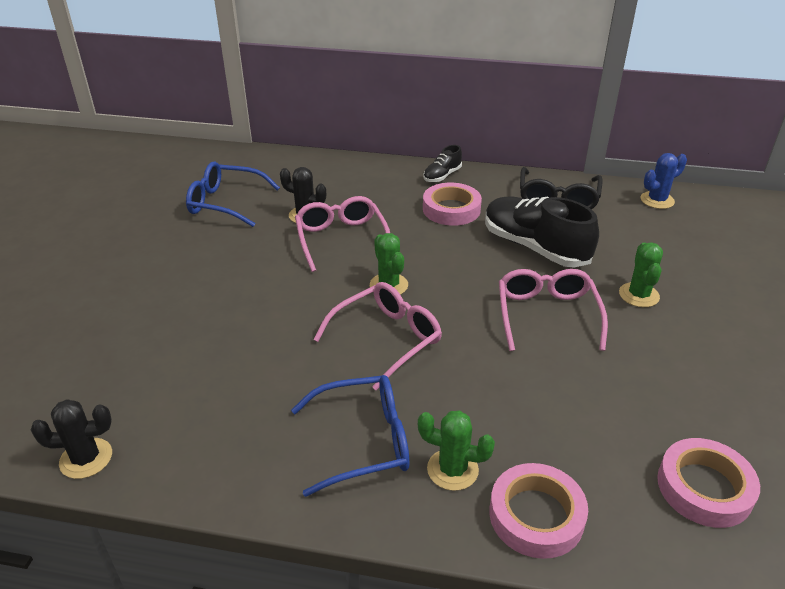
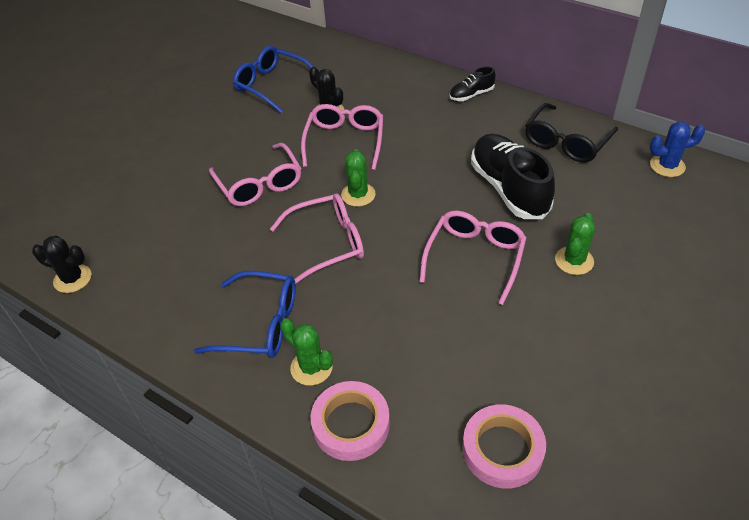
camera: 25 degrees right, 10 degrees up
pink tape [423,183,482,226] -> none
none -> pink glasses [209,143,301,206]

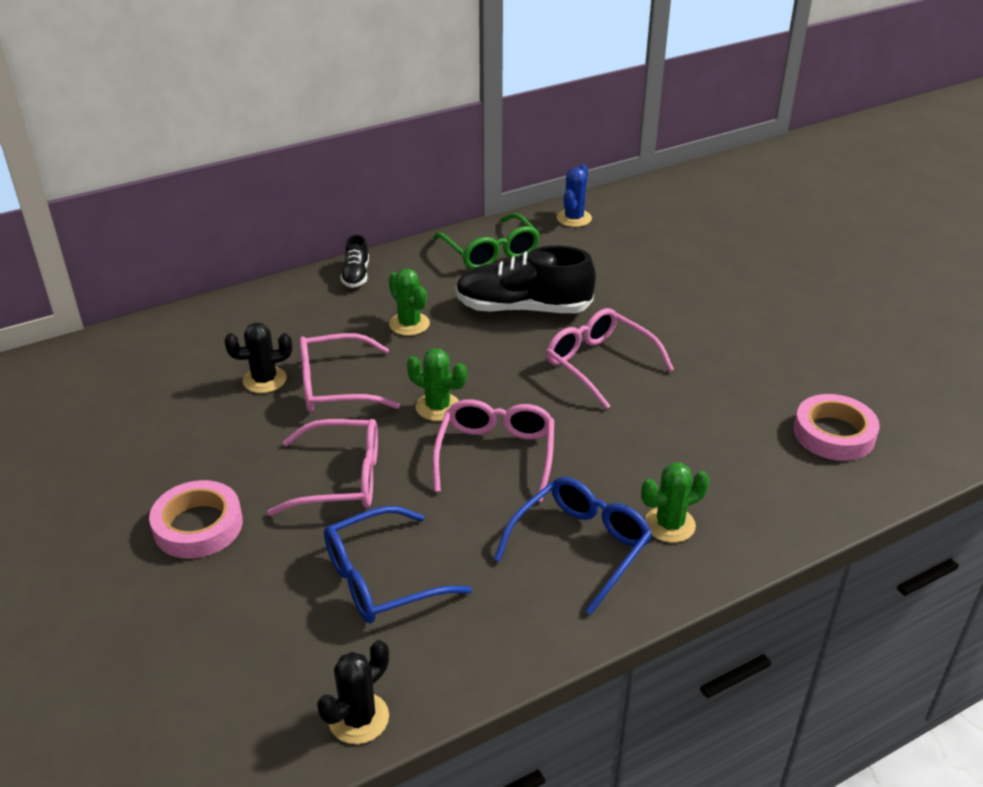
camera: 65 degrees left, 10 degrees down
blue glasses [233,46,313,113] -> blue glasses moved to [324,506,472,624]
pink glasses [301,104,383,170] -> pink glasses turned 45 degrees counterclockwise [299,333,400,412]
pink tape [311,381,390,461] -> pink tape moved to [149,480,243,559]
black glasses [525,103,618,162] -> green glasses [433,213,540,269]
green cactus [555,213,595,275] -> green cactus moved to [389,269,430,336]

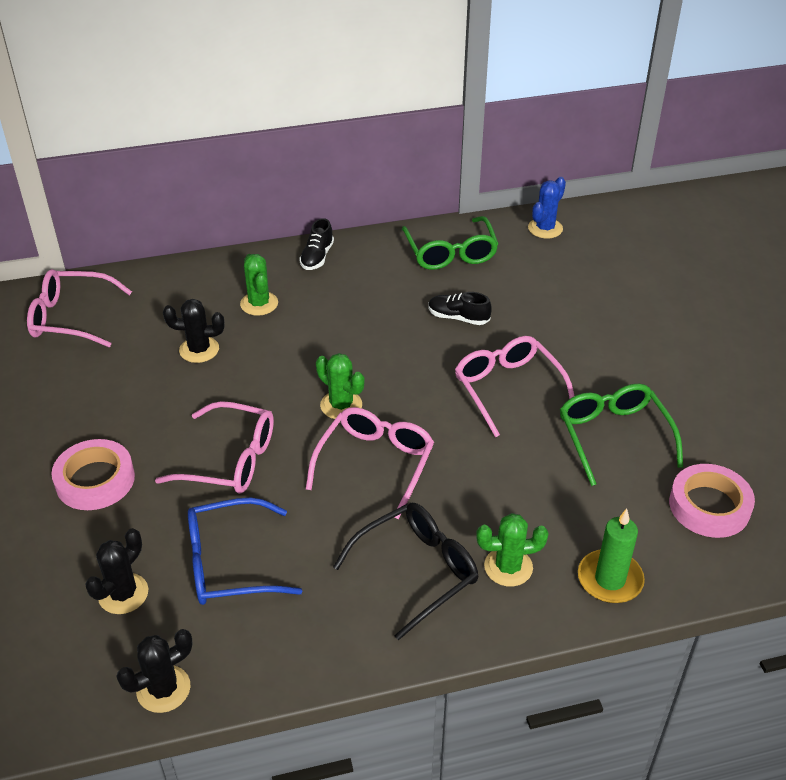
camera: 15 degrees right, 5 degrees up
pink glasses [299,333,400,412] -> pink glasses moved to [27,269,132,347]
green cactus [389,269,430,336] -> green cactus moved to [240,254,278,316]
black shoe [456,246,596,313] -> black shoe [428,292,492,325], size x0.49
blue glasses [494,477,652,615] -> black glasses [333,503,479,640]
none -> black cactus [85,528,148,614]
none -> green glasses [560,384,683,486]
none -> green candle [578,509,645,603]

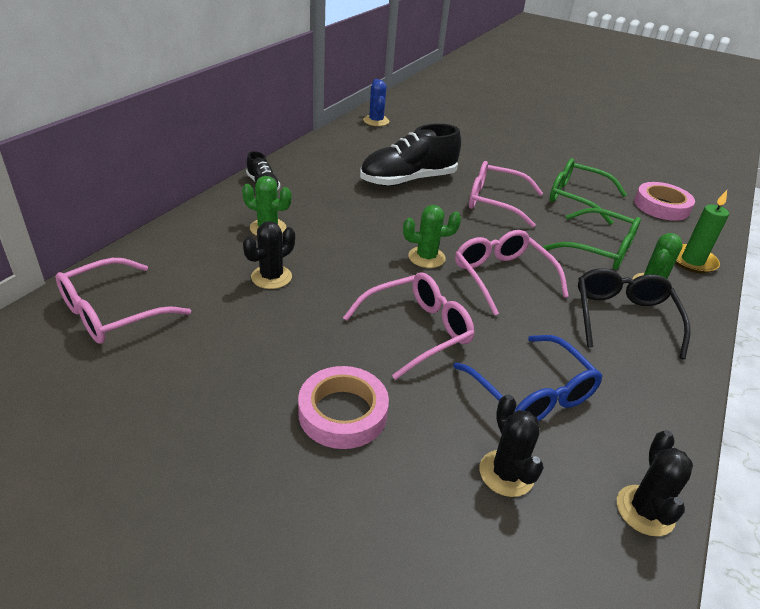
camera: 50 degrees left, 5 degrees down
blue glasses [188,498,302,605] -> blue glasses turned 60 degrees counterclockwise [453,335,603,421]
green glasses [402,216,499,270] -> green glasses moved to [543,208,641,270]
black shoe [428,292,492,325] -> black shoe [360,124,461,186], size x2.05

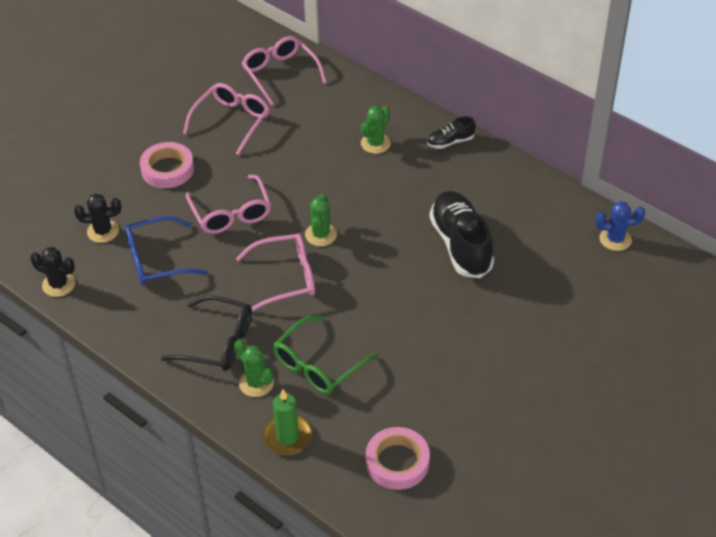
camera: 105 degrees right, 10 degrees up
black cactus [243,221,295,289] -> none
pink glasses [469,161,543,228] -> pink glasses moved to [183,83,270,155]
green glasses [549,158,627,225] -> none

